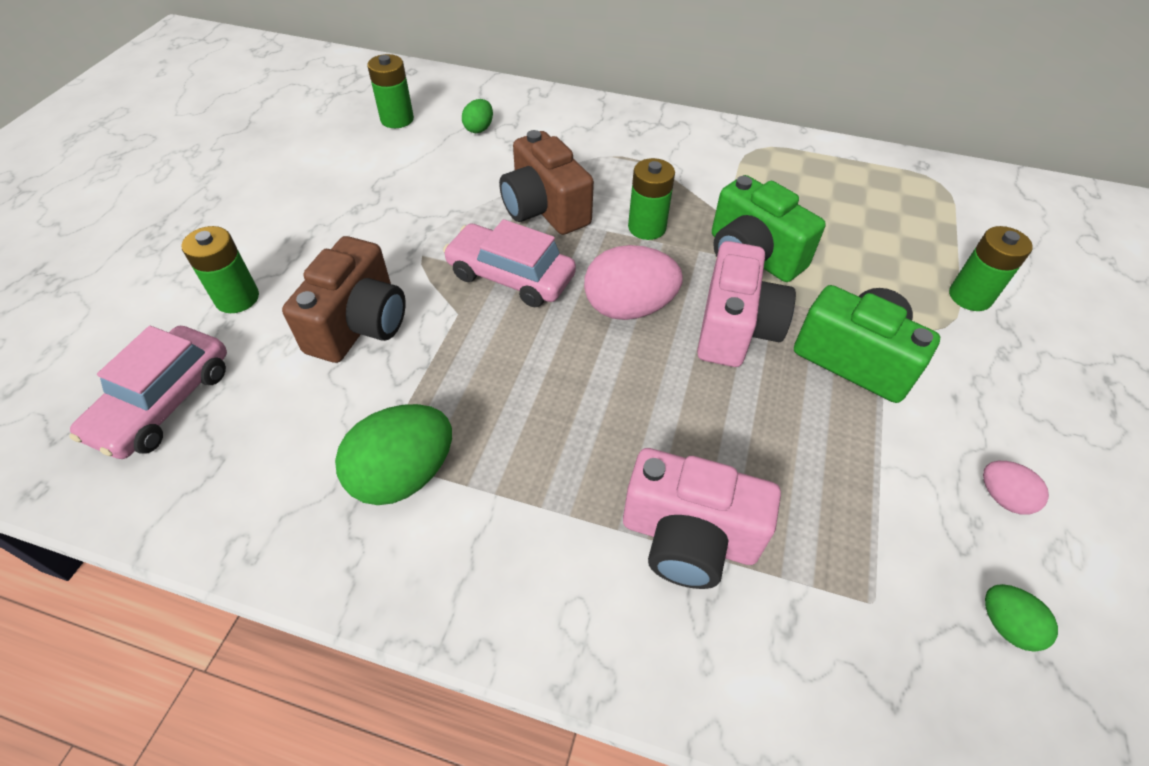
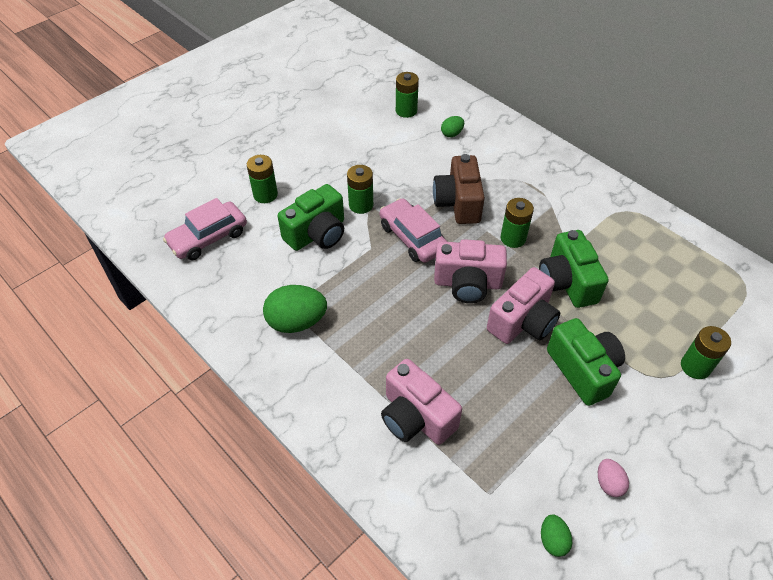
camera: 30 degrees right, 0 degrees up
brown camera [282,236,406,363] -> green camera [278,184,344,251]
pink egg [584,245,683,320] -> pink camera [434,239,507,303]
none -> green battery [347,165,373,214]

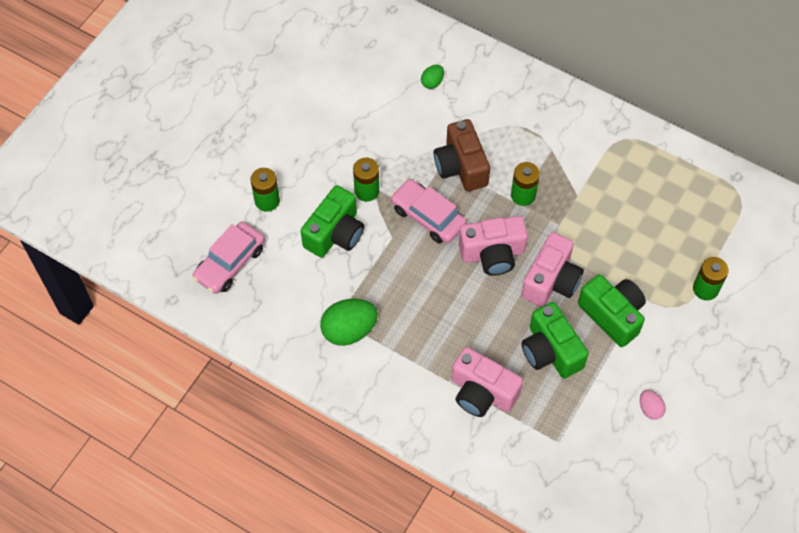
camera: 15 degrees left, 10 degrees up
green battery [396,72,419,118] -> none
green camera [539,230,608,308] -> green camera moved to [522,302,589,378]
green egg [541,514,572,557] -> none

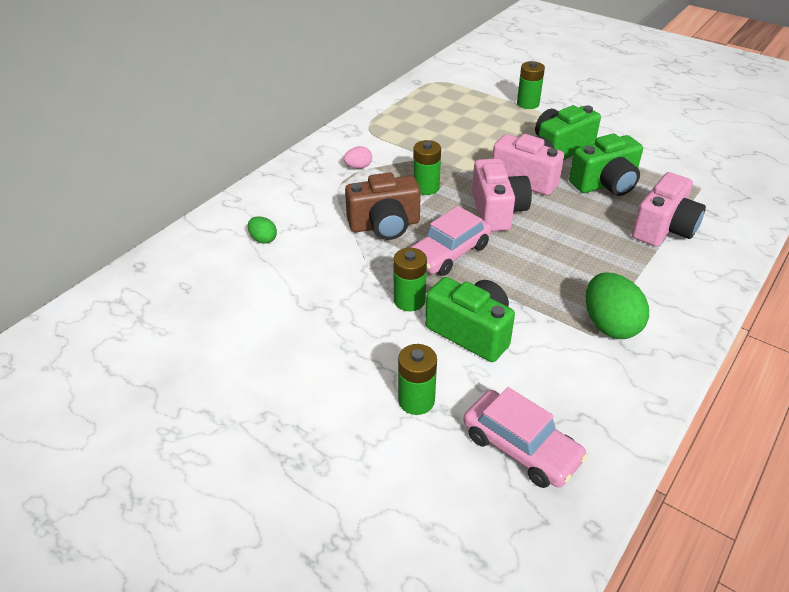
camera: 85 degrees left, 20 degrees down
pink egg [640,390,666,420] -> pink egg moved to [344,146,372,169]

